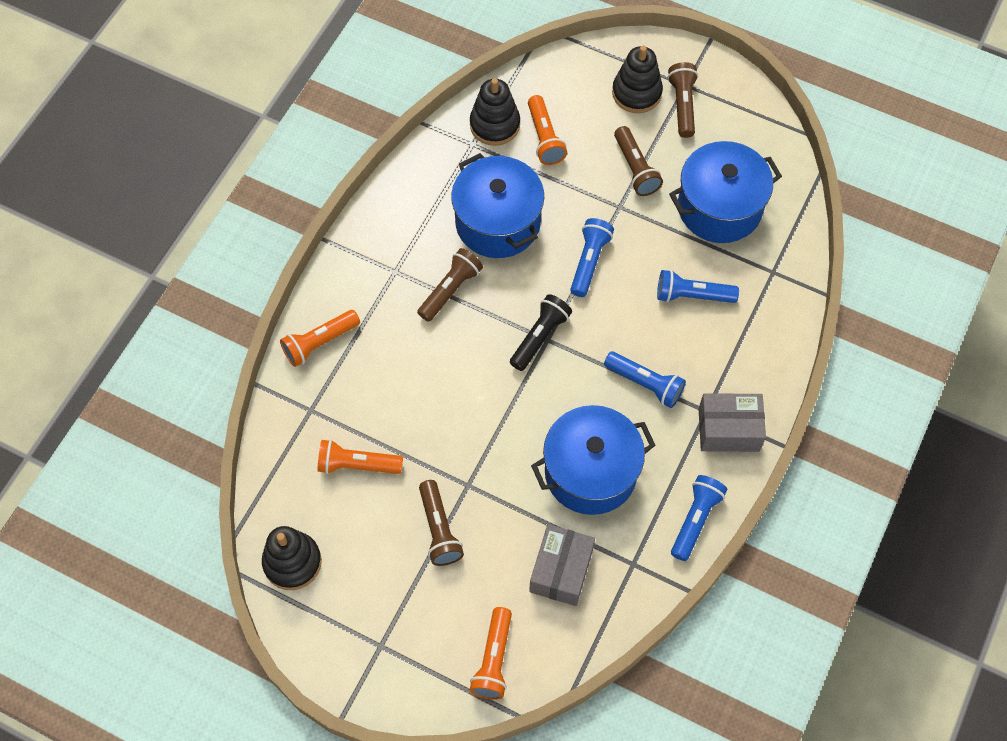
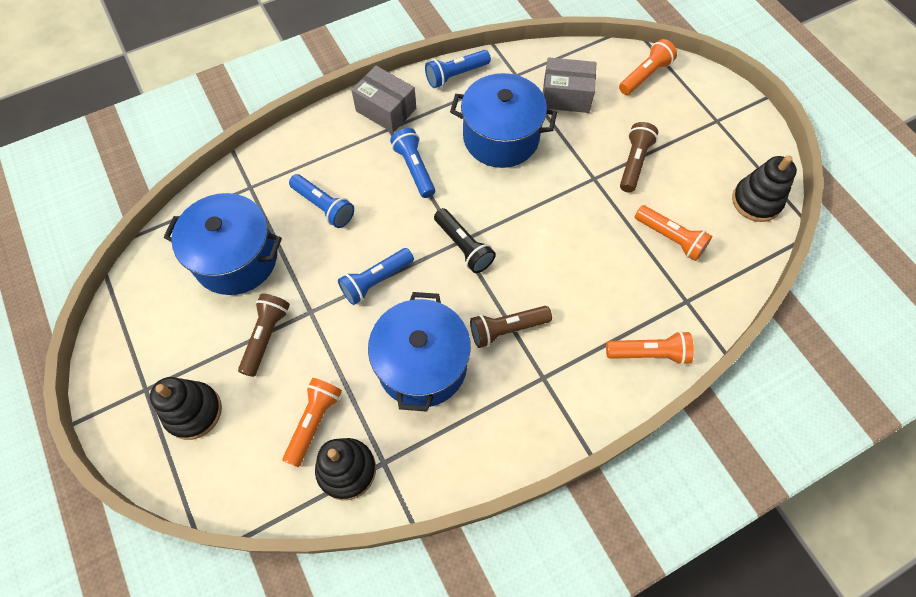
camera: 145 degrees left, 0 degrees up
black flashlight [510,294,572,371] -> black flashlight turned 105 degrees counterclockwise [434,208,496,273]
grey box [529,524,595,606] -> grey box turned 45 degrees clockwise [543,57,596,113]
brown flashlight [668,62,698,138] -> none

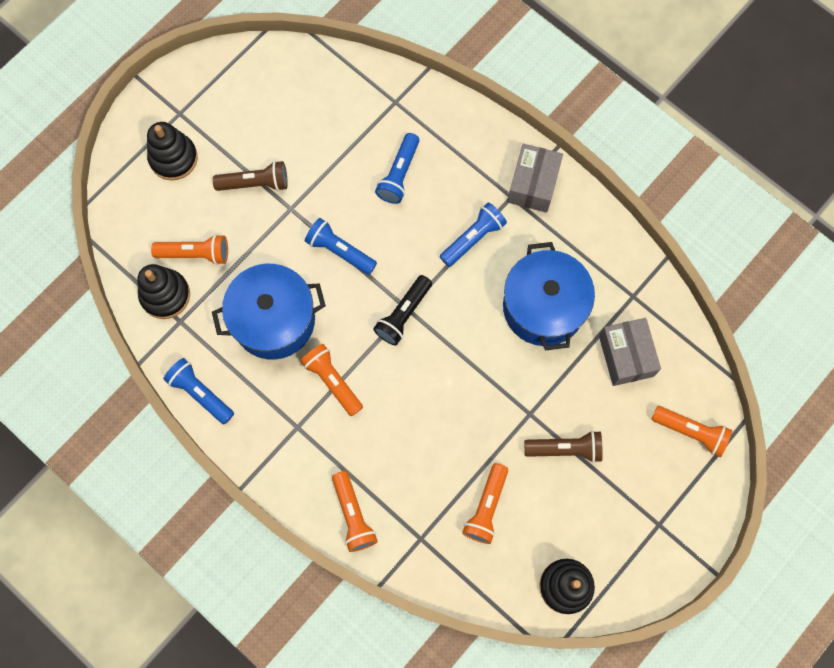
camera: 70 degrees right, 10 degrees up
blue pot [164,193,282,295] -> none
blue flashlight [425,50,491,88] -> blue flashlight moved to [163,358,234,424]
brown flashlight [470,306,552,348] -> orange flashlight [300,344,363,416]

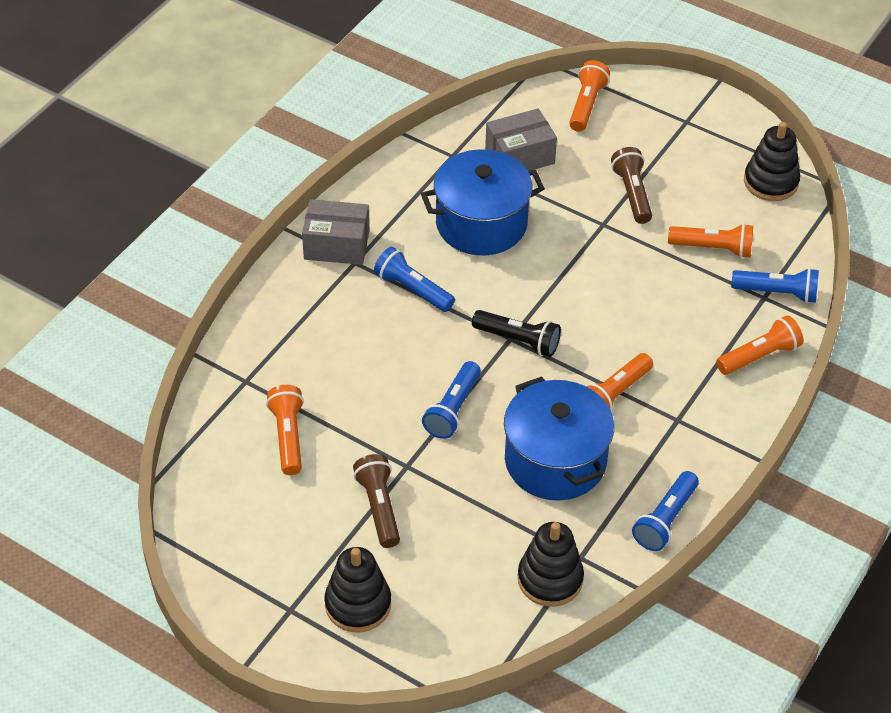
camera: 100 degrees left, 25 degrees down
orange flashlight [151,234,228,265] -> orange flashlight moved to [266,385,304,475]
blue flashlight [375,133,419,204] -> blue flashlight moved to [731,268,819,303]

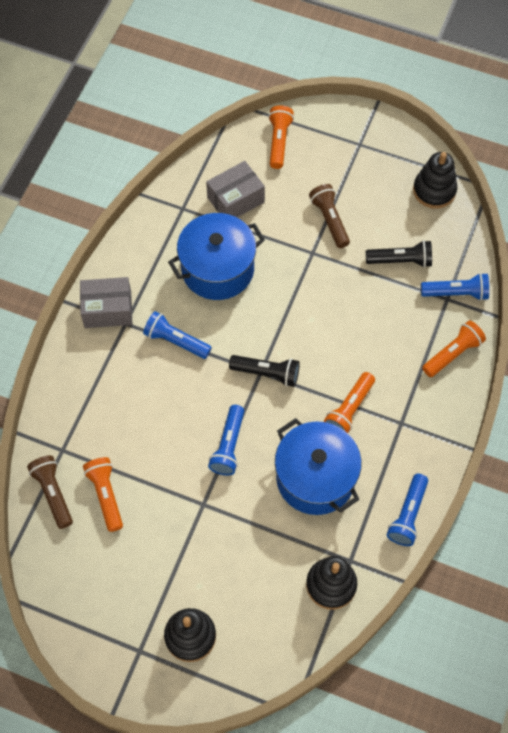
camera: 10 degrees left, 15 degrees up
brown flashlight [353,454,400,548] -> brown flashlight moved to [27,455,73,529]
orange flashlight [668,223,753,258] -> black flashlight [366,240,432,268]

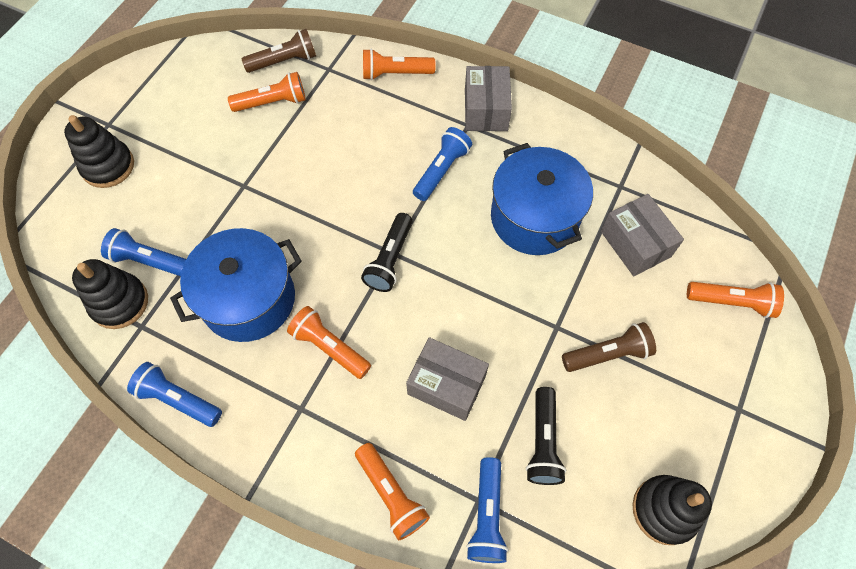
camera: 95 degrees right, 0 degrees up
blue flashlight [208,405,244,475] -> blue flashlight moved to [101,228,186,276]
none -> orange flashlight [363,49,436,80]
none -> grey box [406,337,489,421]

